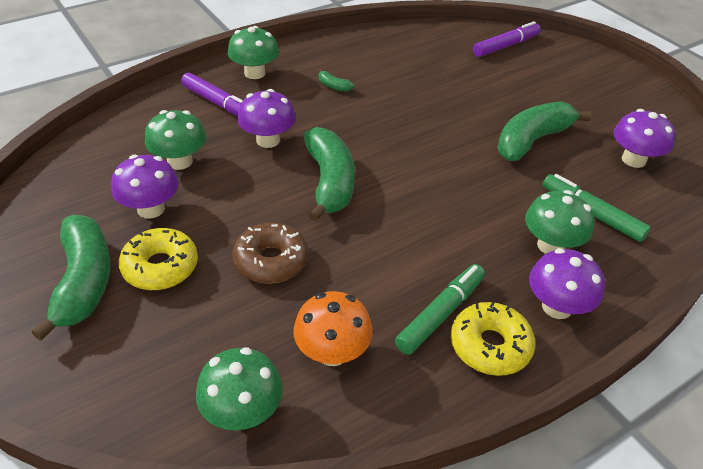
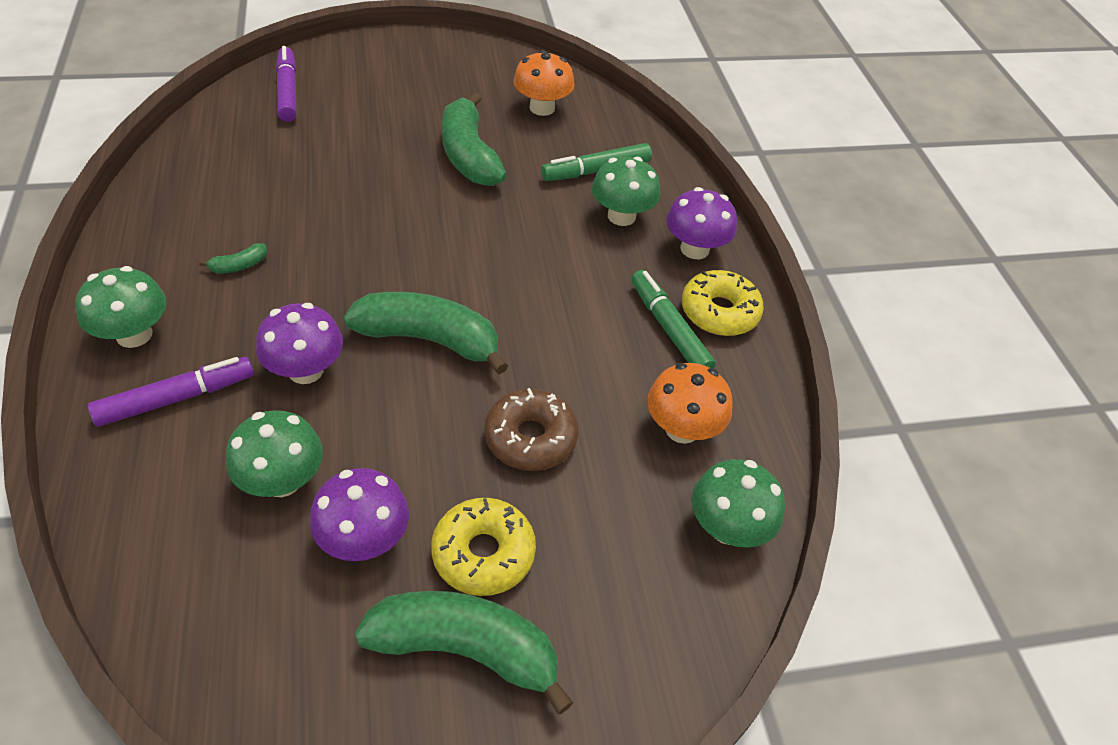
camera: 70 degrees left, 5 degrees up
purple mushroom [613,109,675,168] -> orange mushroom [513,50,575,116]

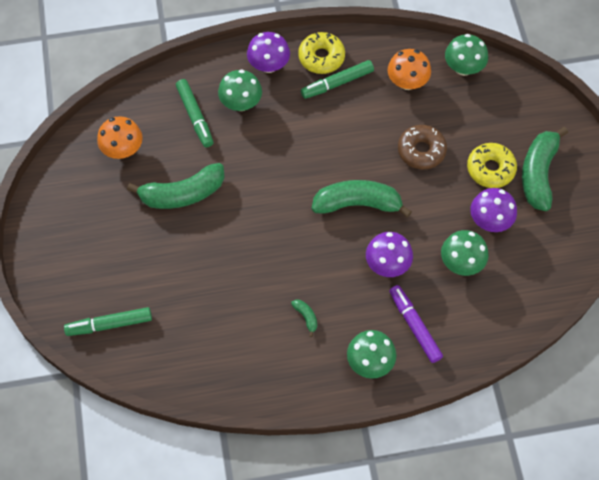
camera: 85 degrees left, 15 degrees up
purple marker [276,46,297,122] -> green marker [64,307,152,336]
green banana [344,292,508,374] -> green banana turned 75 degrees clockwise [312,180,412,217]

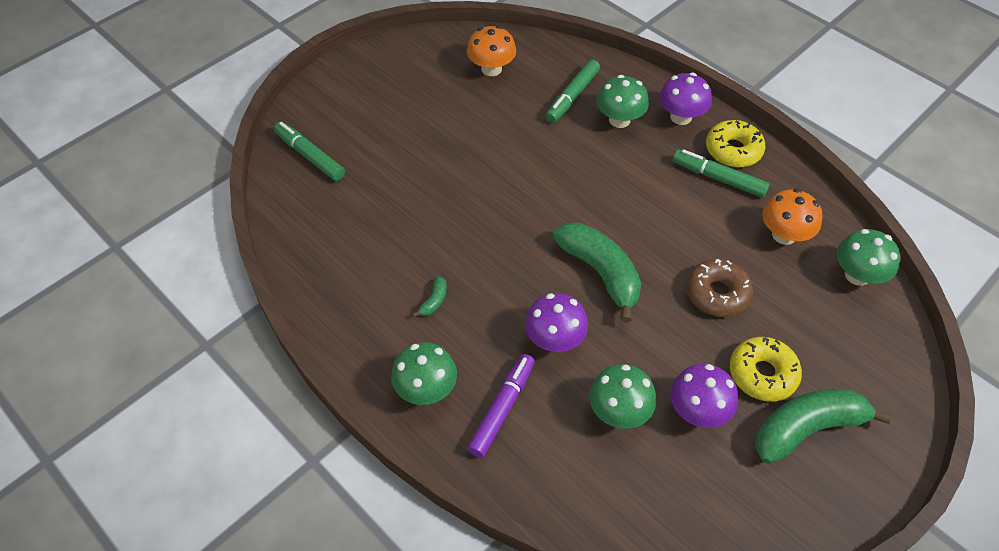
camera: 55 degrees right, 10 degrees down
green banana [127,163,225,209] -> none

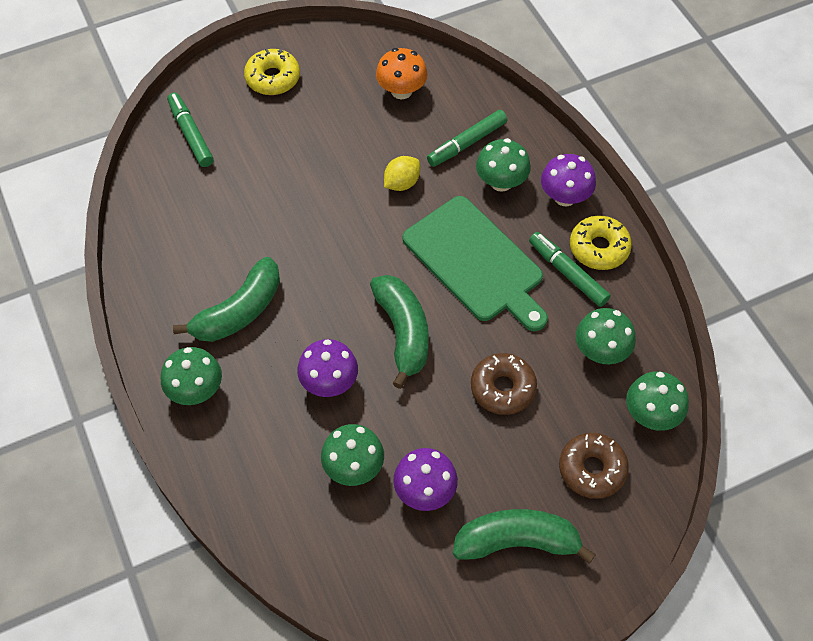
camera: 20 degrees right, 5 degrees up
green banana [412,276,447,317] -> green banana [173,257,280,342], size x2.44
purple marker [467,354,535,458] -> none
yellow donut [730,337,802,402] -> yellow donut moved to [244,49,300,95]
orange mushroom [762,189,822,245] -> green mushroom [576,308,636,364]
none -> yellow lemon [384,156,420,191]
none -> green cutting board [403,196,548,331]
none -> brown donut [559,433,629,499]

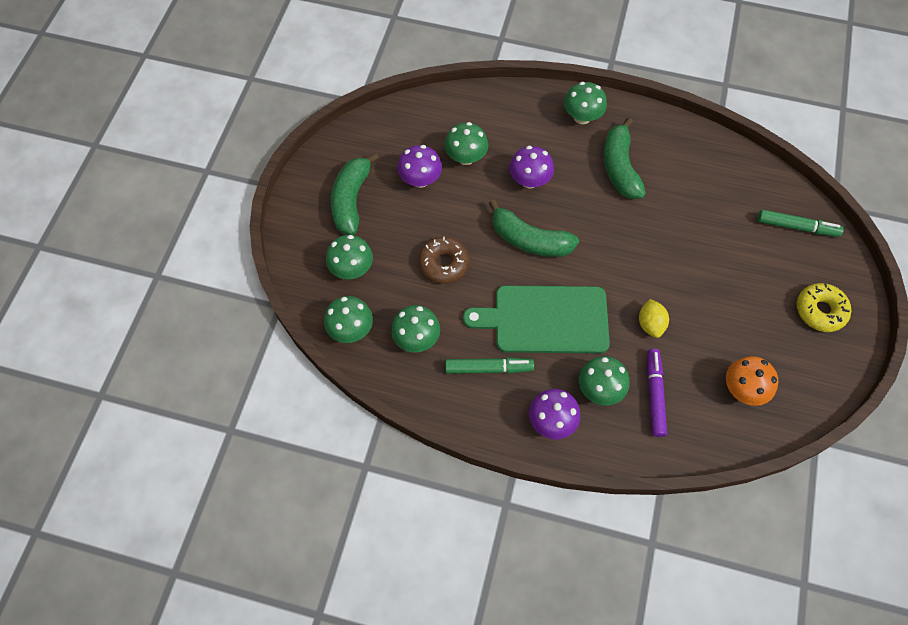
camera: 130 degrees right, 5 degrees up
green marker [427,110,507,167] -> purple marker [647,349,667,437]
green banana [453,509,596,564] -> green banana turned 150 degrees clockwise [331,153,379,235]
brown donut [559,433,629,499] -> green mushroom [326,235,373,279]
yellow donut [570,216,632,270] -> none

